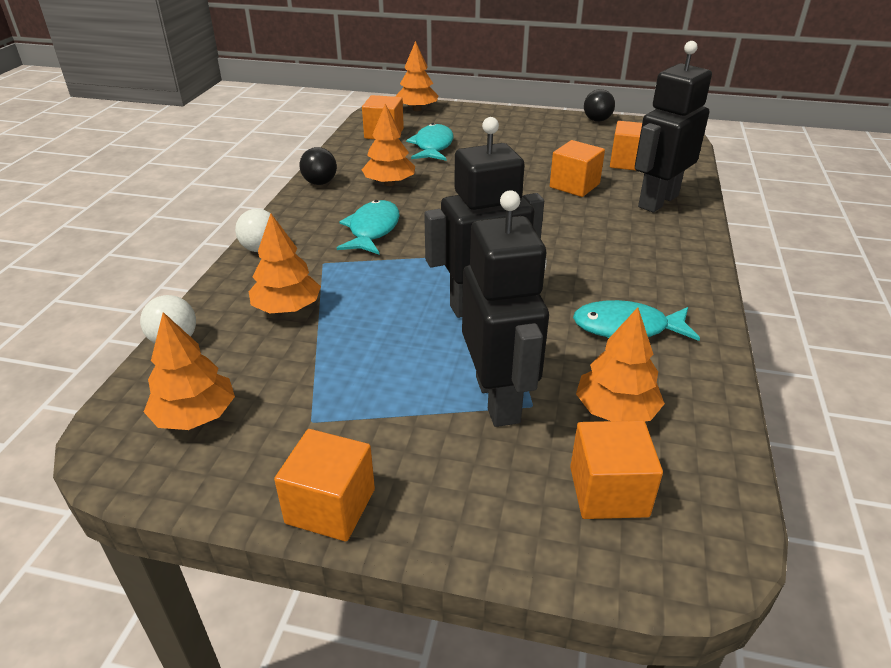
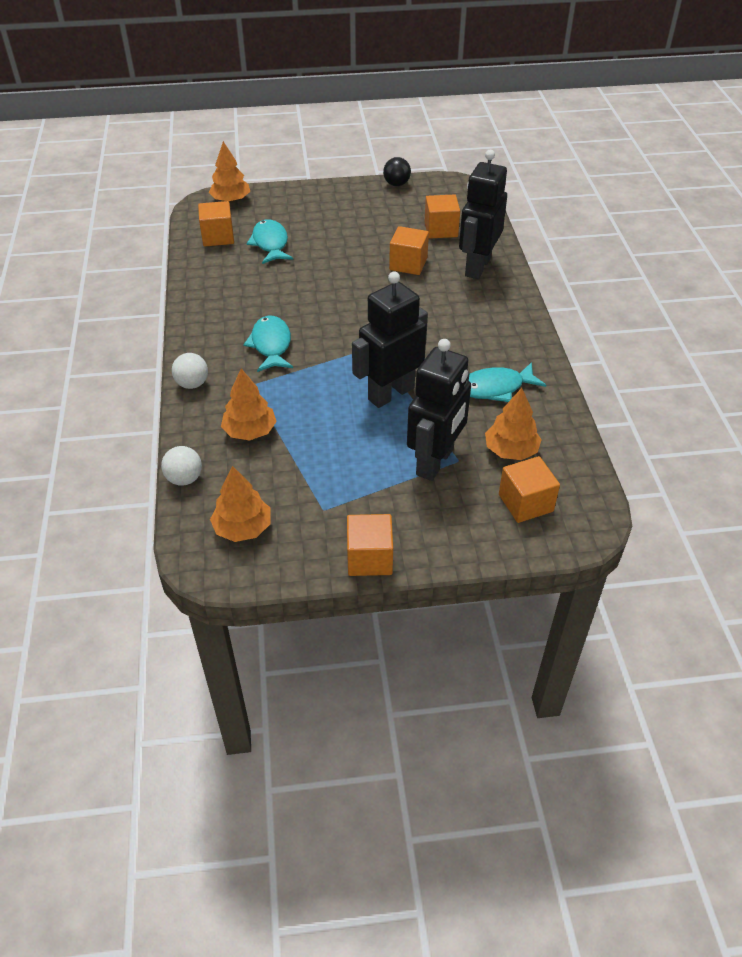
camera: 20 degrees left, 10 degrees up
black ball [300,147,337,185] -> none
orange tree [362,104,415,186] -> none
black robot [462,190,549,427] -> black robot turned 60 degrees clockwise [407,339,471,481]

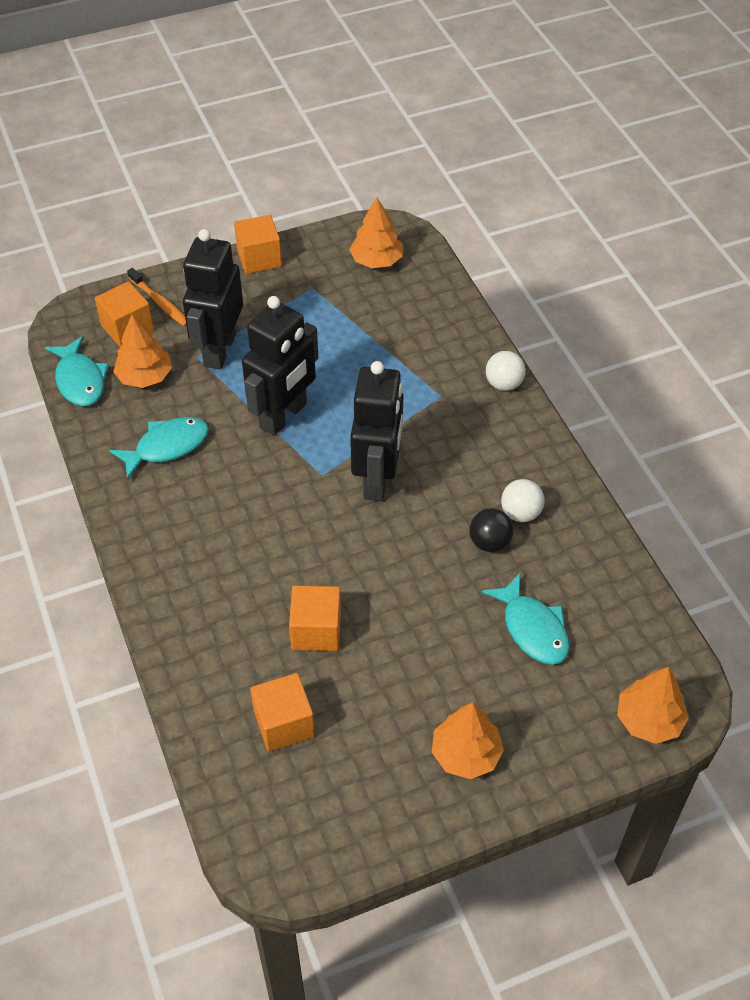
camera: 165 degrees right, 5 degrees up
white ball [161,446,202,486] -> white ball moved to [501,479,545,522]
orange cube [198,201,234,247] -> none
orange tree [221,369,277,441] -> orange tree moved to [432,702,504,779]
turquoise fish [243,316,293,372] -> turquoise fish moved to [45,336,109,407]
black ball [383,157,411,186] -> black ball moved to [469,508,513,552]
black robot [459,150,507,279] -> black robot moved to [350,361,403,501]
none -> orange toothbrush [127,268,186,327]

